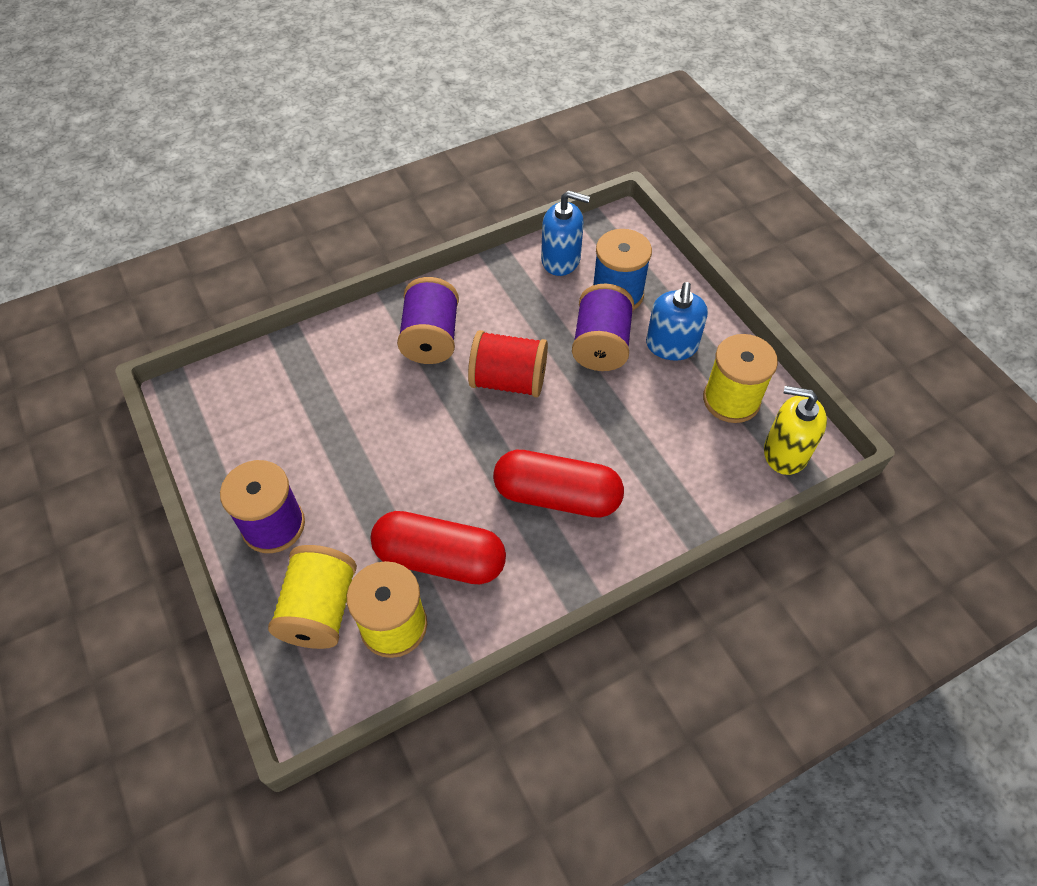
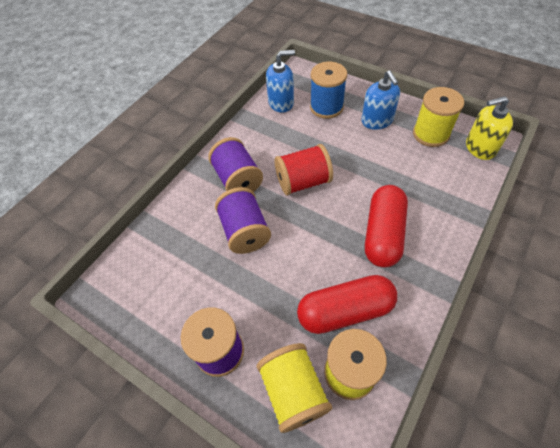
camera: 25 degrees left, 0 degrees up
red capsule [493,450,624,518] -> red capsule turned 60 degrees counterclockwise [365,185,408,267]
purple spool [572,283,634,371] -> purple spool moved to [215,187,271,254]

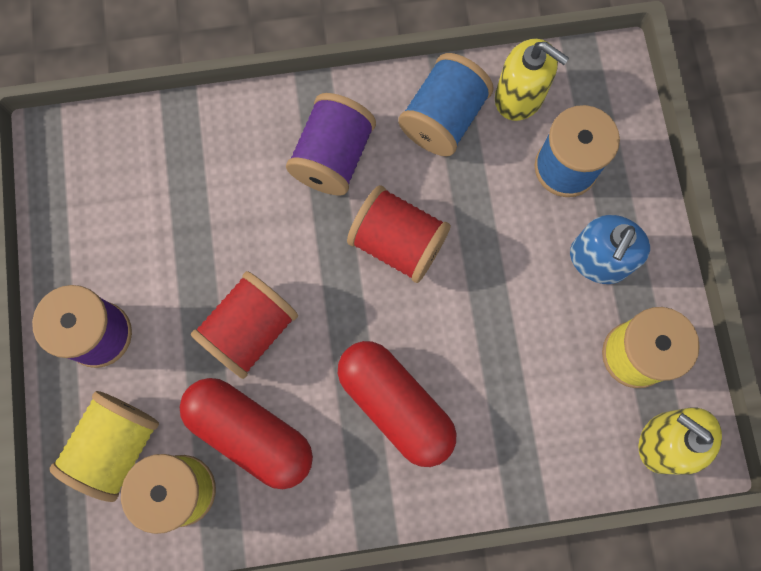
camera: 45 degrees right, 20 degrees up
purple spool [215,187,271,254] -> none
blue soap dispenser [266,50,295,113] -> yellow soap dispenser [495,39,569,121]
red capsule [365,185,408,267] -> red capsule turned 75 degrees clockwise [338,341,456,467]
none -> red spool [191,271,298,379]
none -> blue spool [398,53,494,157]

